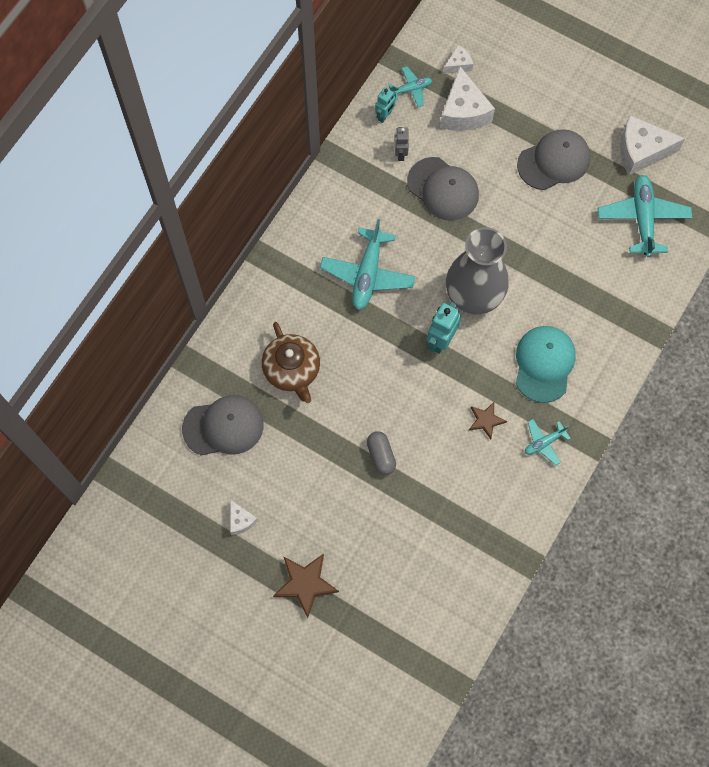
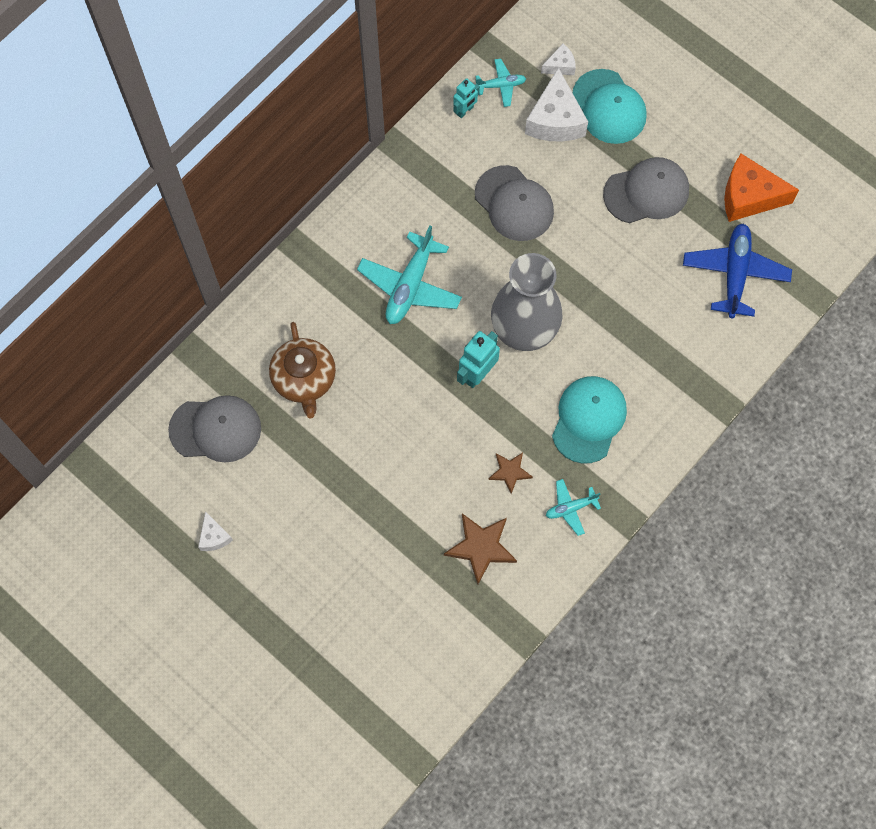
camera: 10 degrees right, 0 degrees up
brown star [273,554,339,618] -> brown star moved to [444,513,517,584]
grey capsule [367,431,396,475] -> none
grey robot [395,127,409,161] -> none
turquoise plane [598,175,692,257] -> blue plane [683,224,792,318]
white cheese [620,115,685,175] -> orange cheese [724,154,799,222]
none -> turquoise cap [573,69,647,144]

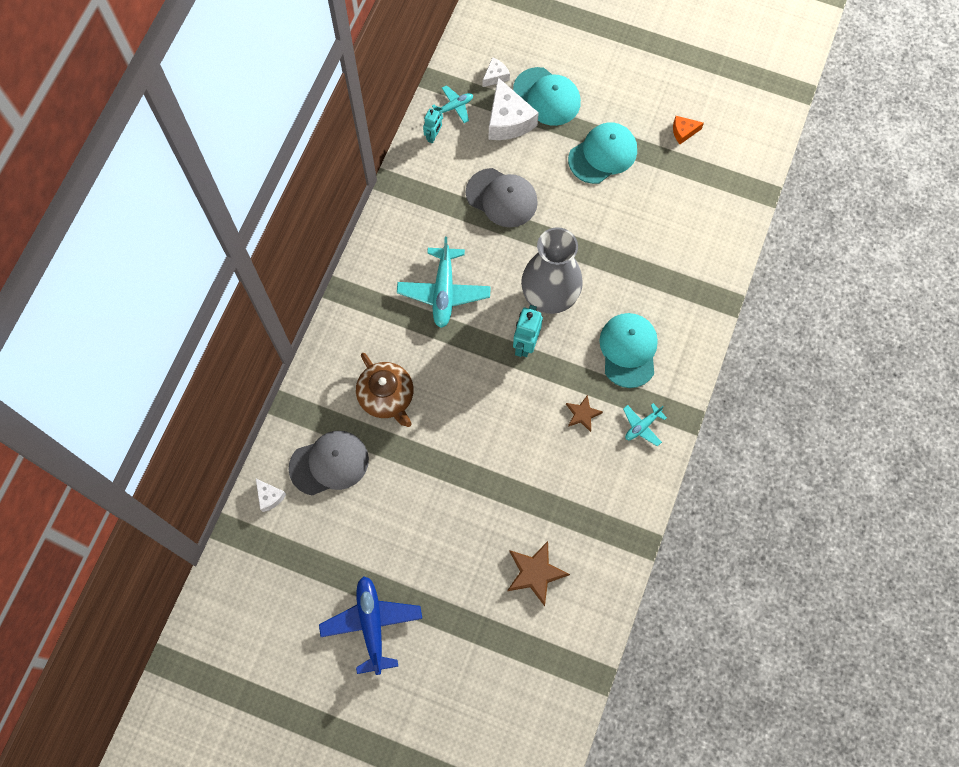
camera: 20 degrees left, 0 degrees up
white cheese [198,511,233,551] -> white cheese moved to [256,479,286,512]
brown star [444,513,517,584] -> brown star moved to [507,541,570,606]
grey cap [603,157,689,223] -> turquoise cap [568,123,637,184]
blue plane [683,224,792,318] -> blue plane moved to [319,576,422,675]
orange cheese [724,154,799,222] -> orange cheese [673,116,704,144], size x0.51

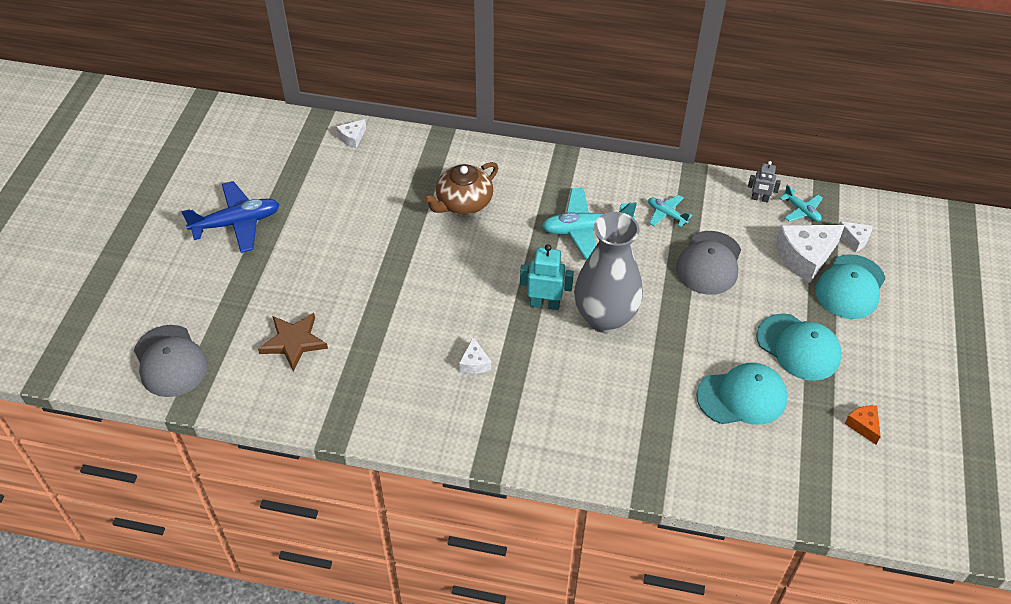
camera: 80 degrees right, 20 degrees down
grey cap [288,431,369,496] -> grey cap moved to [134,325,208,397]
turquoise robot [423,108,442,144] -> grey robot [748,161,781,202]
brown star [566,395,603,432] -> white cheese [459,337,491,374]
turquoise cap [599,313,658,388] -> turquoise cap moved to [696,363,788,425]
turquoise plane [623,403,667,446] -> turquoise plane moved to [648,195,692,227]

